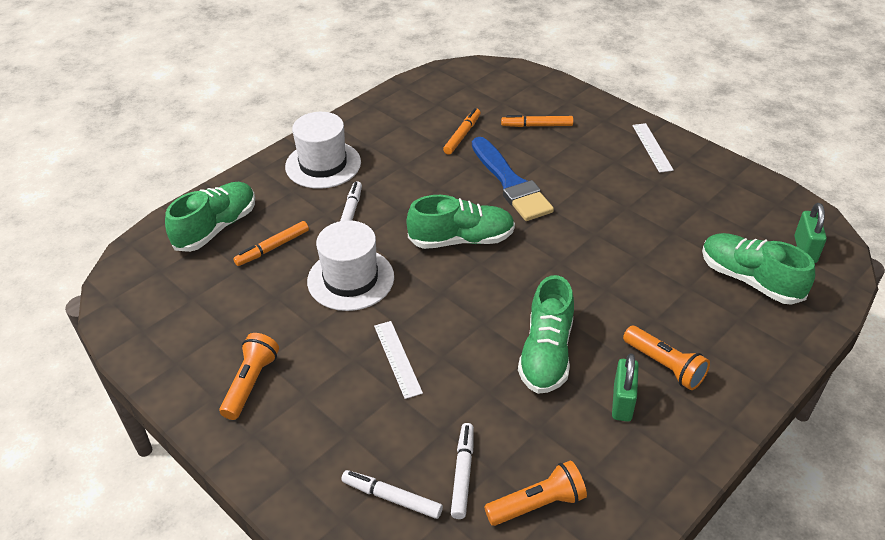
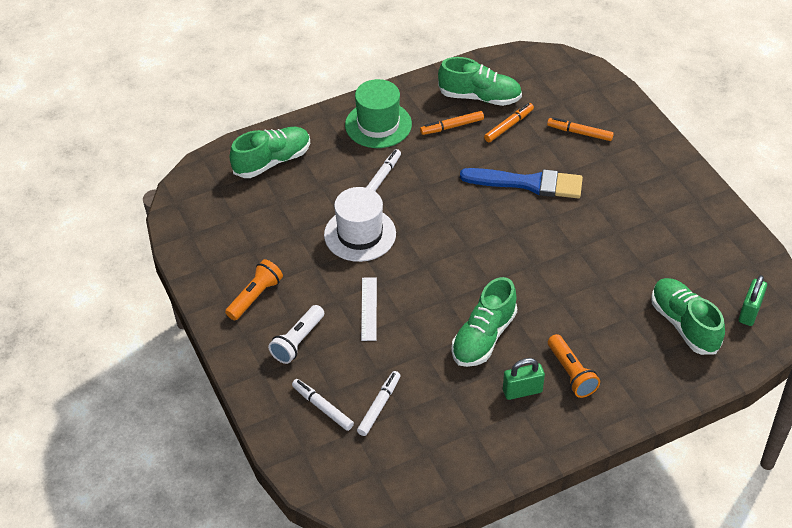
camera: 20 degrees right, 5 degrees up
orange marker [233,221,309,266] -> orange marker moved to [420,111,484,135]
white hat [285,112,361,189] -> green hat [345,79,412,148]
green shoe [406,195,515,249] -> green shoe moved to [438,57,522,106]
blue brush [472,137,554,221] -> blue brush turned 75 degrees counterclockwise [460,168,583,198]
orange flashlight [484,461,587,526] -> none
green padlock [612,353,639,422] -> green padlock turned 45 degrees clockwise [503,358,545,400]
white ruler [632,123,674,173] -> none
none -> white flashlight [268,305,324,364]

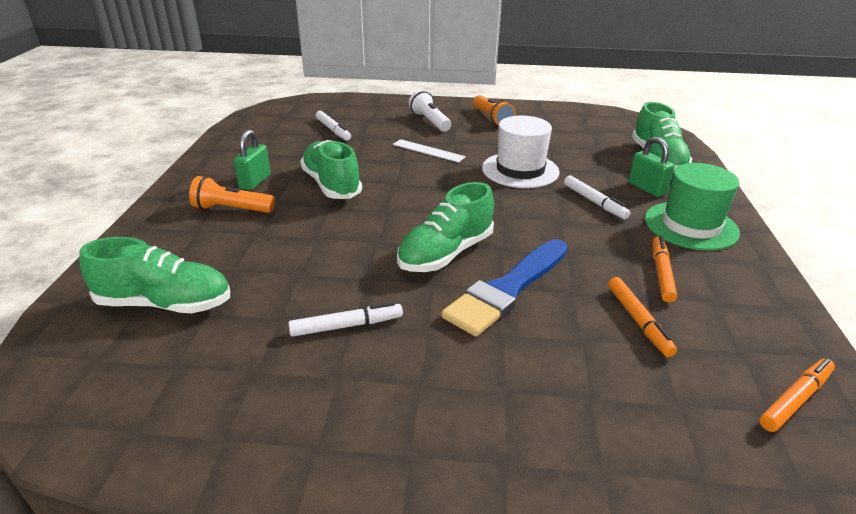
camera: 120 degrees right, 15 degrees down
white marker [292,379,354,431] -> white marker moved to [288,302,403,337]
green shoe [438,57,522,106] -> green shoe moved to [397,182,494,272]
orange marker [547,117,614,141] -> orange marker moved to [759,358,835,432]
green padlock [739,275,767,326] -> green padlock moved to [628,137,675,197]

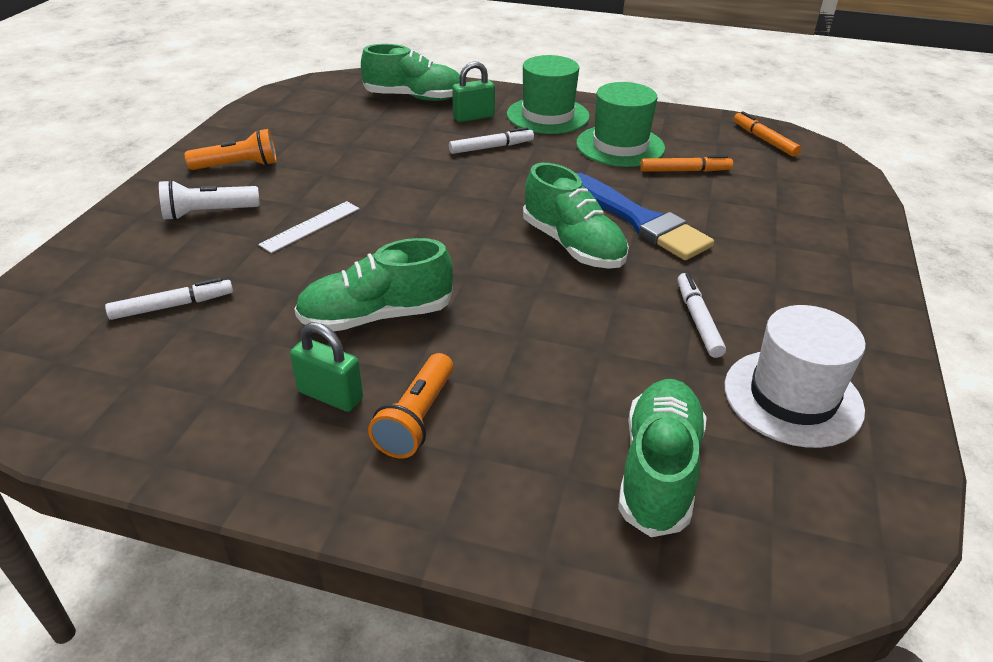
camera: 80 degrees left, 5 degrees up
white hat [482,116,560,188] -> white hat moved to [725,305,866,448]
orange marker [652,236,677,302] -> green hat [576,82,665,167]

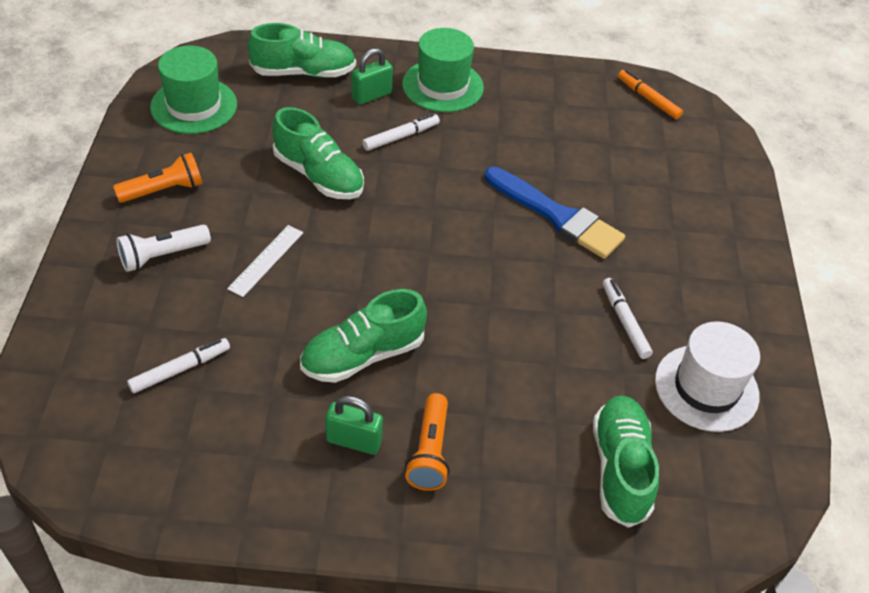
camera: 15 degrees left, 10 degrees up
green shoe [523,163,629,269] -> green shoe moved to [272,107,364,199]
green hat [576,82,665,167] -> green hat moved to [150,46,237,134]
orange marker [640,155,733,172] -> none

